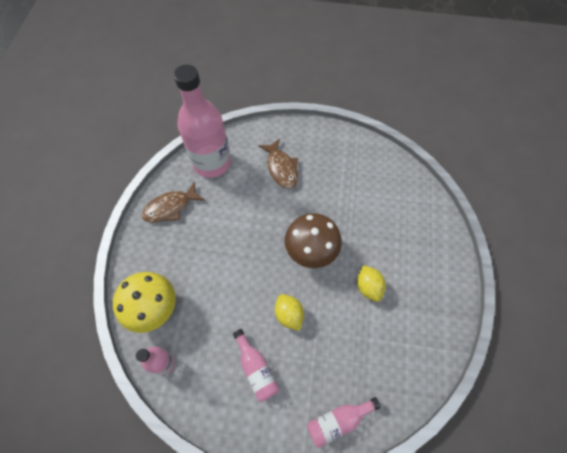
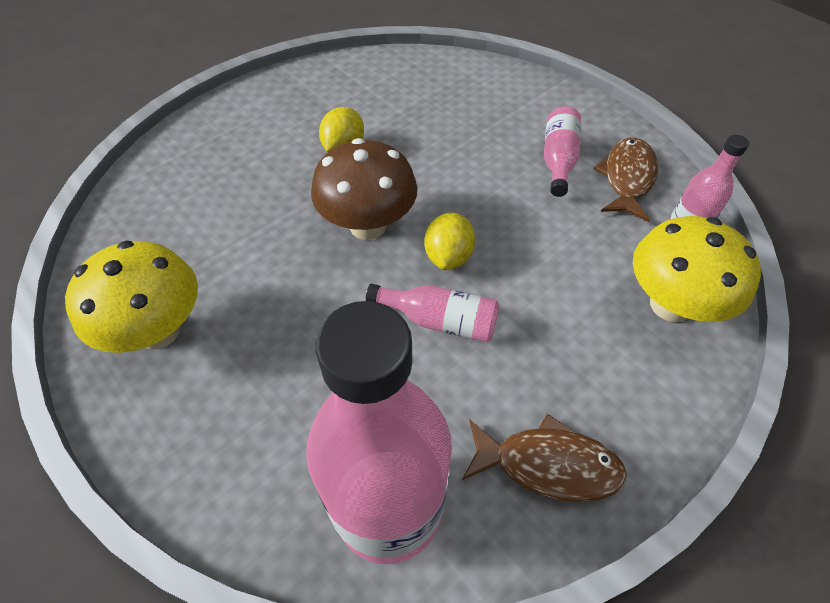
camera: 140 degrees left, 10 degrees down
brown fish [259,138,298,188] -> brown fish moved to [593,138,658,222]
yellow lemon [275,294,304,331] -> yellow lemon moved to [424,213,475,270]
pink bottle [307,397,381,448] -> pink bottle moved to [366,284,500,342]
none -> yellow mushroom [65,240,198,353]

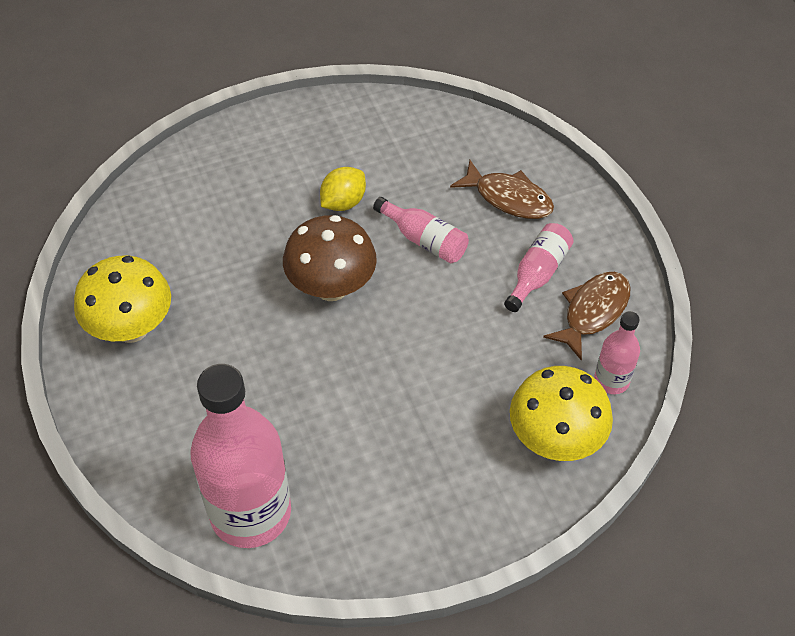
camera: 20 degrees right, 0 degrees up
pink bottle [366,284,500,342] -> pink bottle moved to [373,197,469,263]
yellow lemon [424,213,475,270] -> none
brown fish [462,414,627,502] -> brown fish moved to [450,160,554,219]

